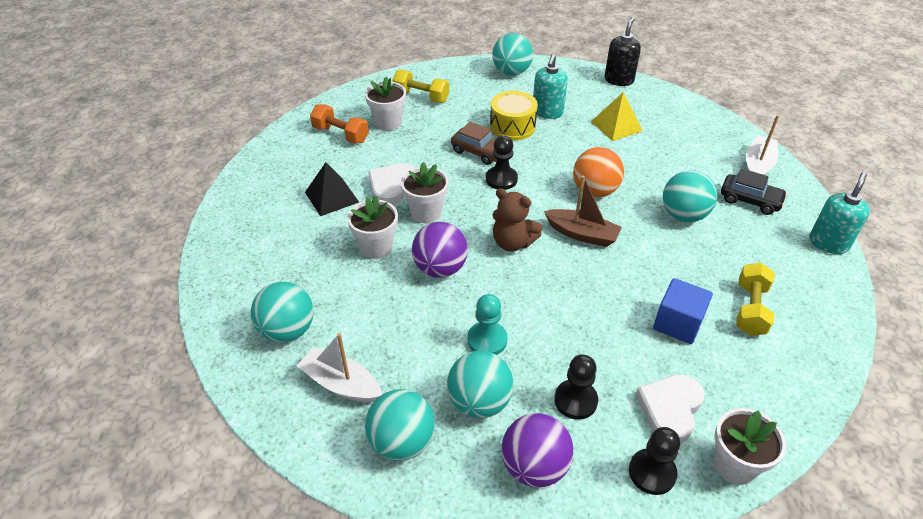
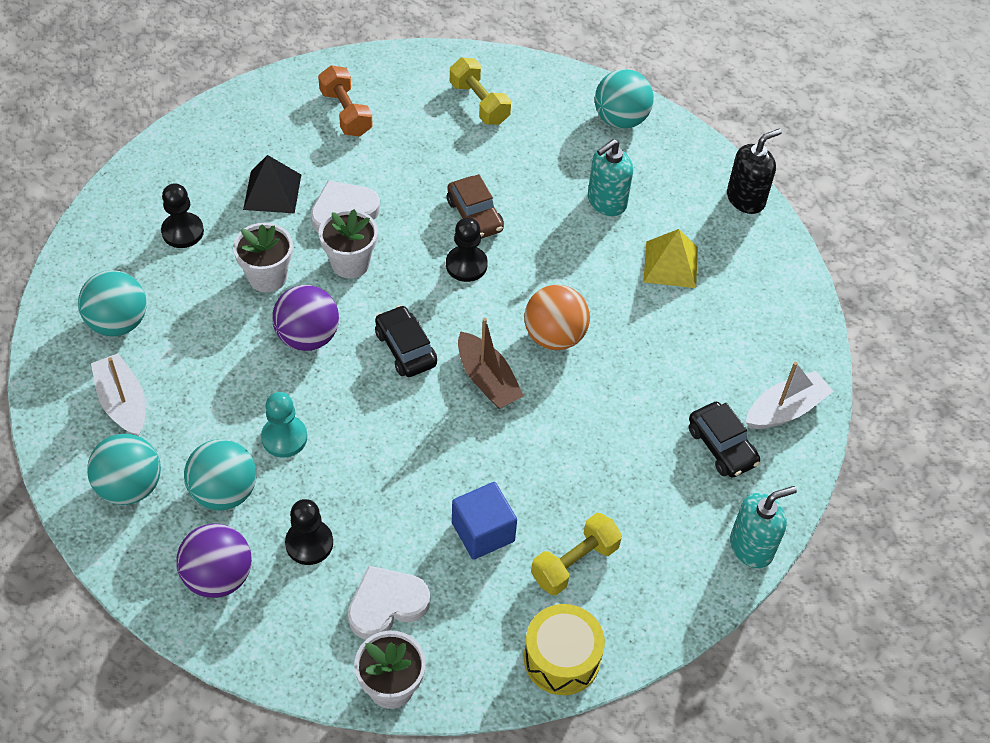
camera: 30 degrees right, 10 degrees up
white flower pot [365,77,406,131] -> none
yellow drum [490,91,538,140] -> yellow drum moved to [524,604,605,695]
brown teddy bear [493,188,542,252] -> black car [375,305,437,377]
black pawn [629,427,680,495] -> black pawn moved to [161,183,204,248]
turquoise ball [663,170,717,222] -> none

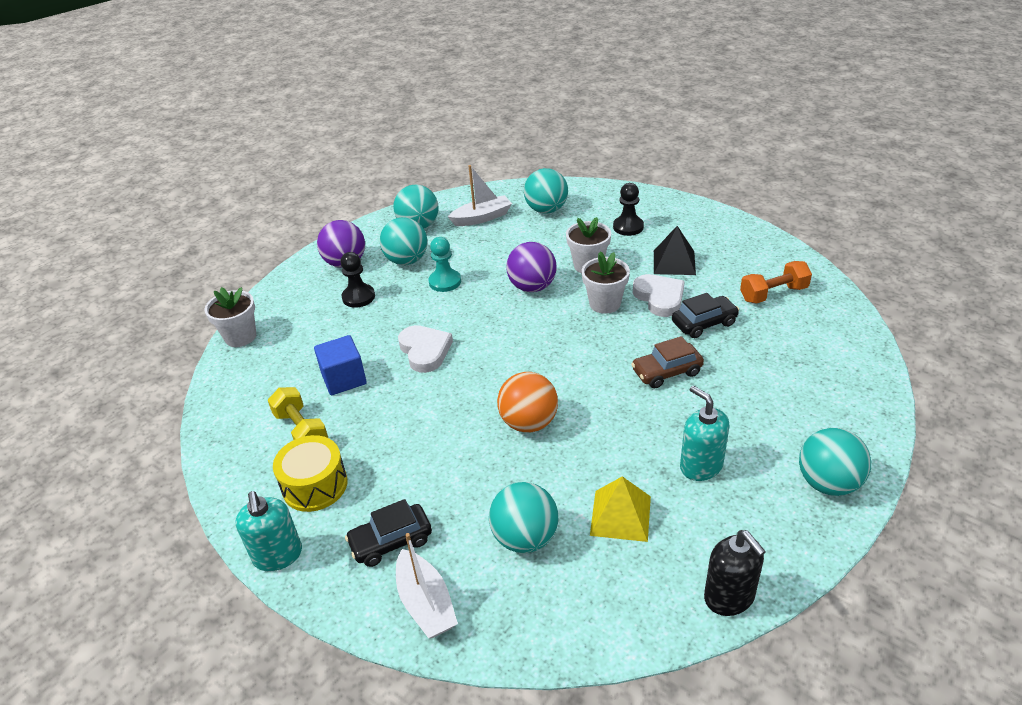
camera: 100 degrees right, 15 degrees down
white heart [348,566,430,639] -> white heart moved to [398,325,453,373]
black car [375,305,437,377] -> black car moved to [672,293,739,338]
black pawn [446,218,488,282] -> none
yellow dumbbell [450,58,511,125] -> none
brown boat [458,318,524,409] -> none
yellow drum [524,604,605,695] -> yellow drum moved to [273,435,348,512]
none -> turquoise ball [489,482,558,553]

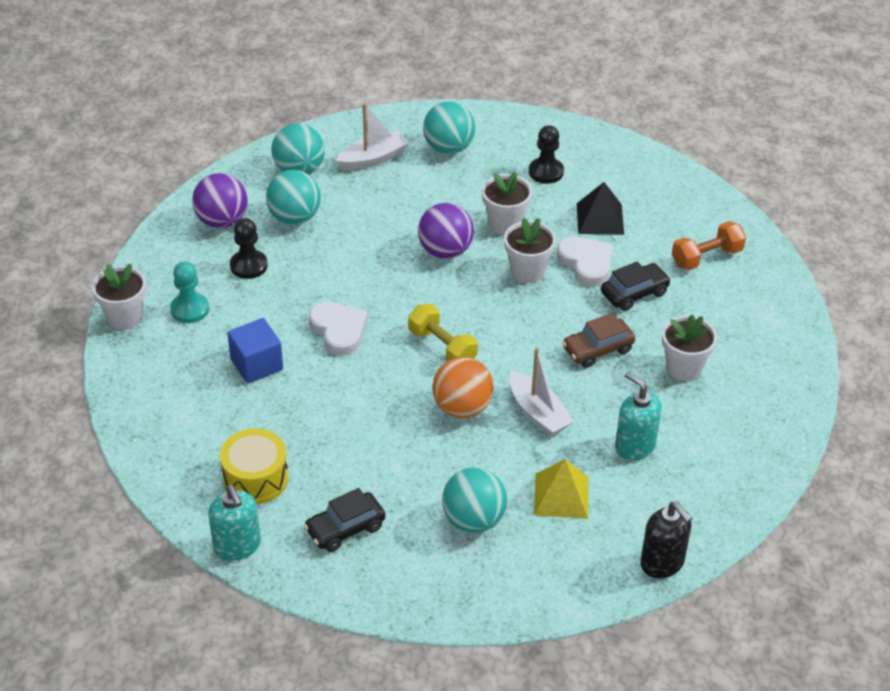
camera: 10 degrees left, 5 degrees up
yellow dumbbell [268,387,328,440] -> yellow dumbbell moved to [408,304,478,361]
white boat [396,533,458,638] -> white boat moved to [509,348,574,436]
turquoise pawn [429,237,461,292] -> turquoise pawn moved to [170,262,209,323]
turquoise ball [799,428,871,496] -> none
none -> white flower pot [662,315,717,381]

